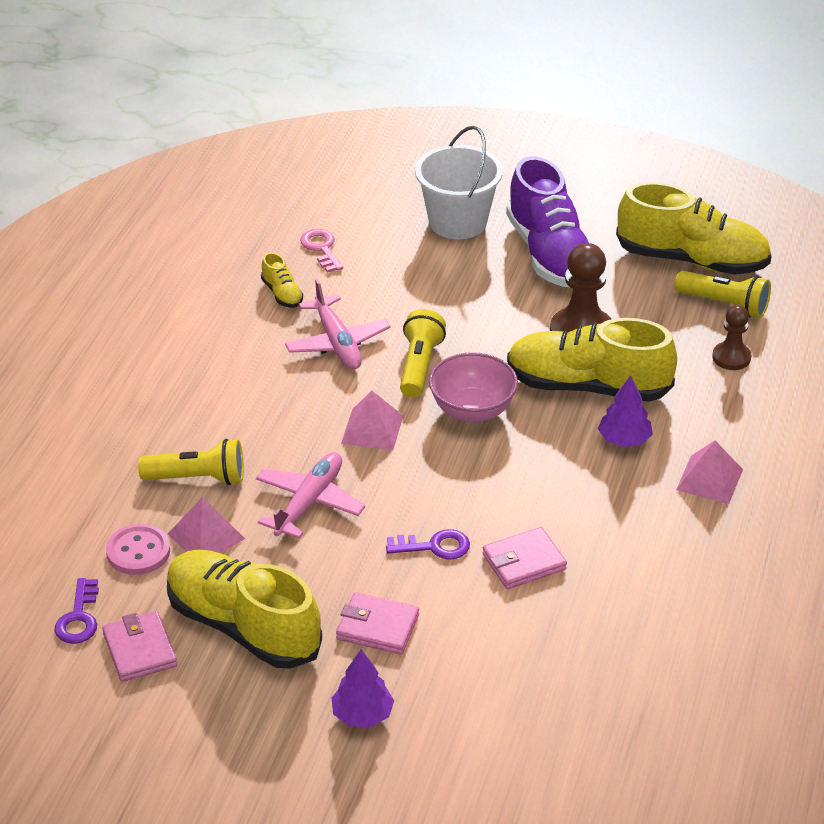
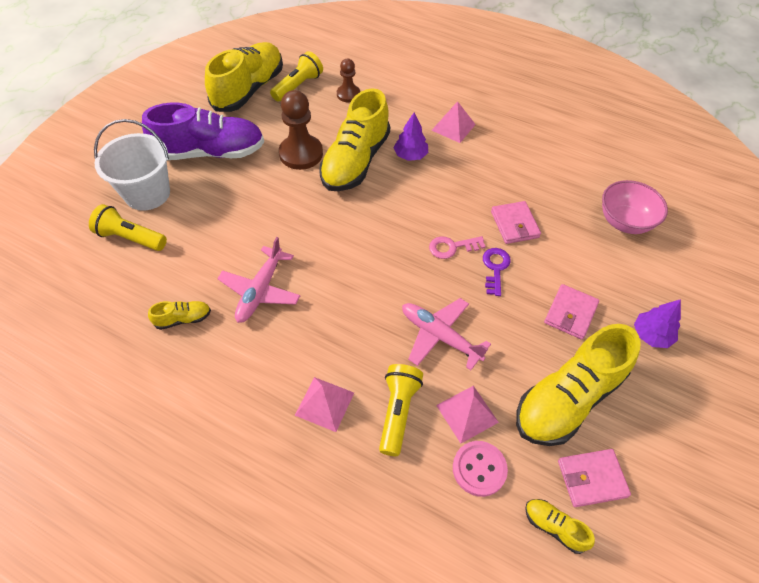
camera: 80 degrees left, 15 degrees up
purple key [54,578,99,644] -> yellow shoe [525,499,595,554]
pink plane [285,279,390,369] -> pink plane turned 120 degrees clockwise [217,237,300,323]
pink key [300,229,343,273] -> pink key moved to [429,236,486,259]
pink pyramid [341,391,403,450] -> pink pyramid moved to [295,377,354,432]
yellow flashlight [400,309,446,398] -> yellow flashlight moved to [89,204,167,251]
pink bowl [429,352,518,422] -> pink bowl moved to [602,180,668,234]

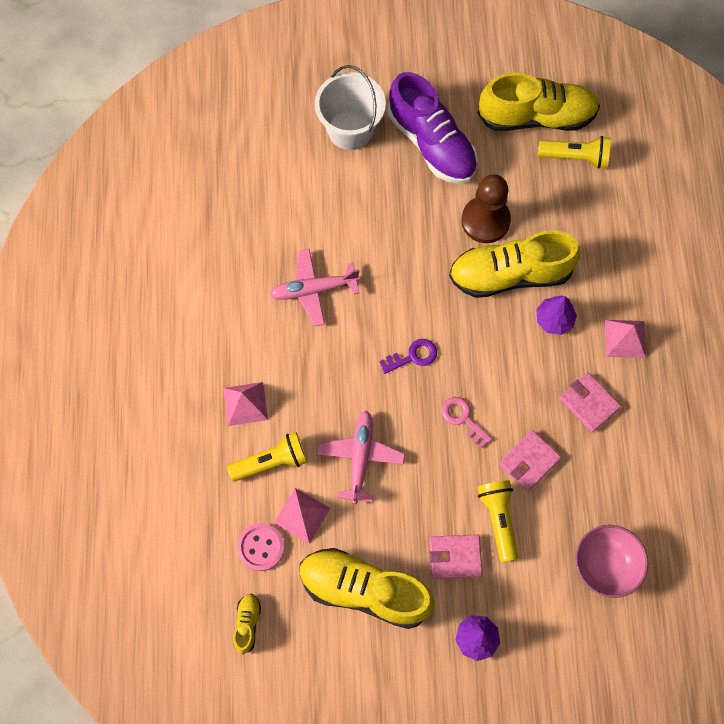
camera: 60 degrees right, 15 degrees up
yellow flashlight [89,204,167,251] -> yellow flashlight moved to [477,480,519,562]
yellow shoe [148,301,211,330] -> none
brown pawn [337,59,360,103] -> none
purple key [483,248,511,296] -> purple key moved to [379,339,437,374]
pink wallet [558,449,631,507] -> pink wallet moved to [559,372,621,433]

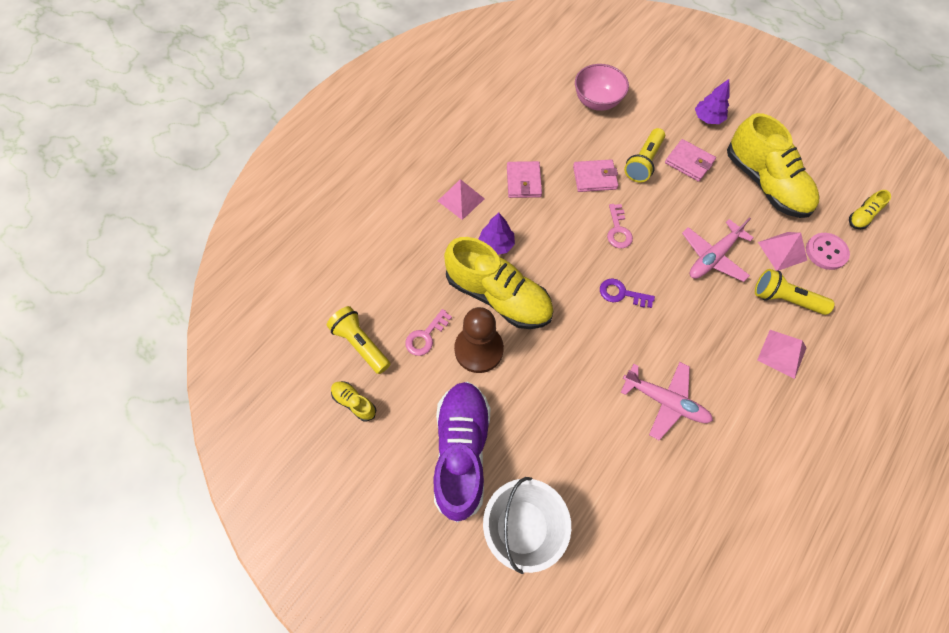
camera: 140 degrees left, 5 degrees down
yellow shoe [477,73,600,131] -> yellow shoe [331,381,376,422], size x0.43
none -> pink key [405,309,452,356]

